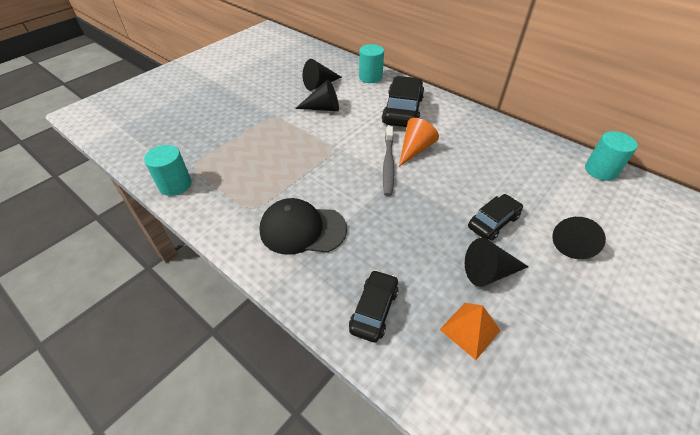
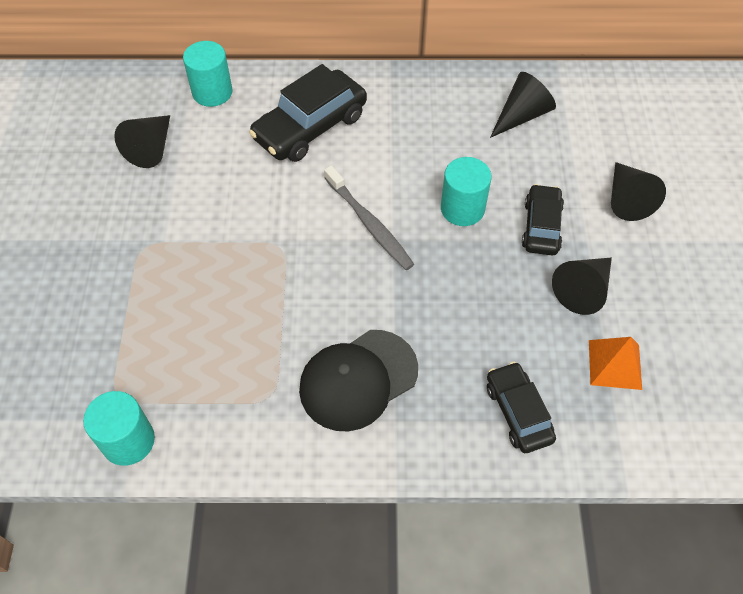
camera: 40 degrees left, 10 degrees up
black cone [295,80,339,111] -> black cone moved to [490,72,556,138]
black car [382,76,424,127] -> black car turned 105 degrees counterclockwise [249,64,367,162]
orange cone [399,118,439,166] -> none
turquoise cylinder [585,131,638,181] -> turquoise cylinder moved to [441,157,491,226]

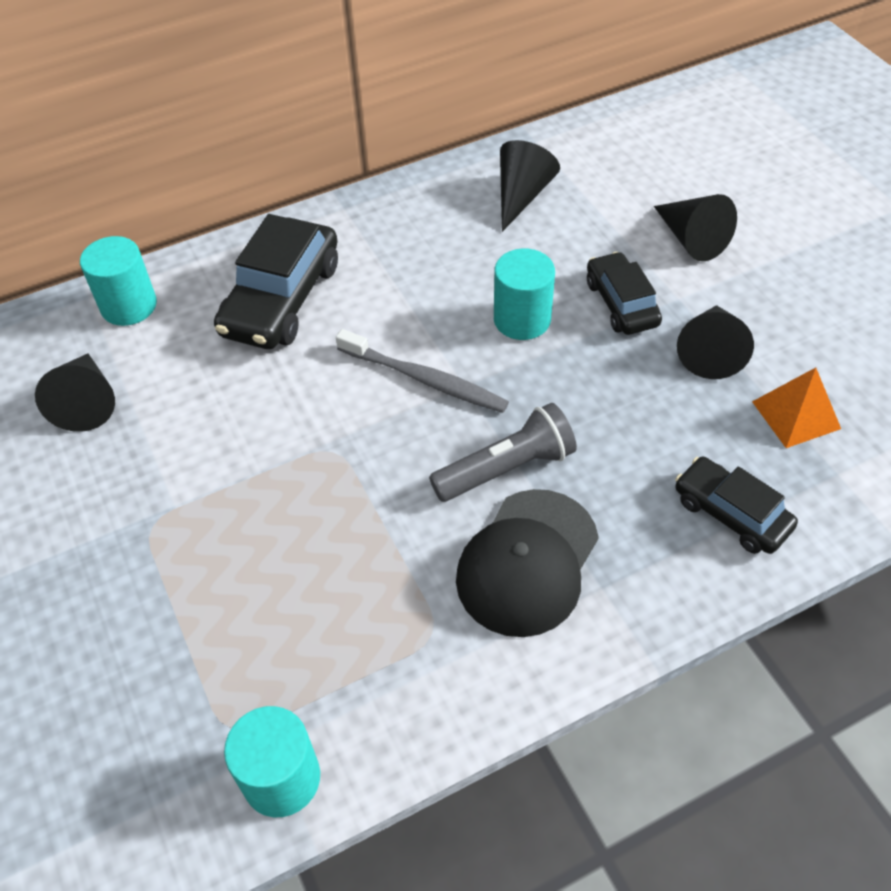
camera: 25 degrees left, 5 degrees down
none -> grey flashlight [429,403,577,502]

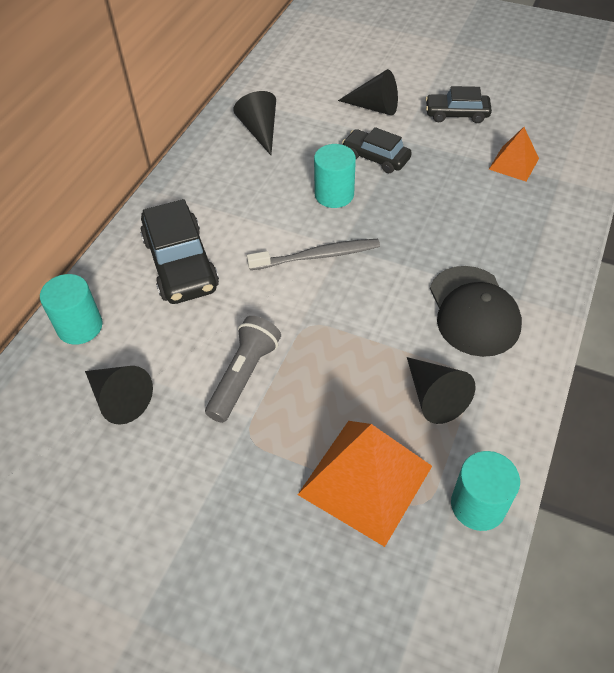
camera: 40 degrees left, 0 degrees up
grey flashlight [429,403,577,502] -> grey flashlight moved to [205,316,281,423]
black car [675,457,798,554] -> black car moved to [425,86,492,123]
black cone [677,305,754,379] -> black cone moved to [407,357,476,424]
none -> orange pyramid [298,421,432,547]

